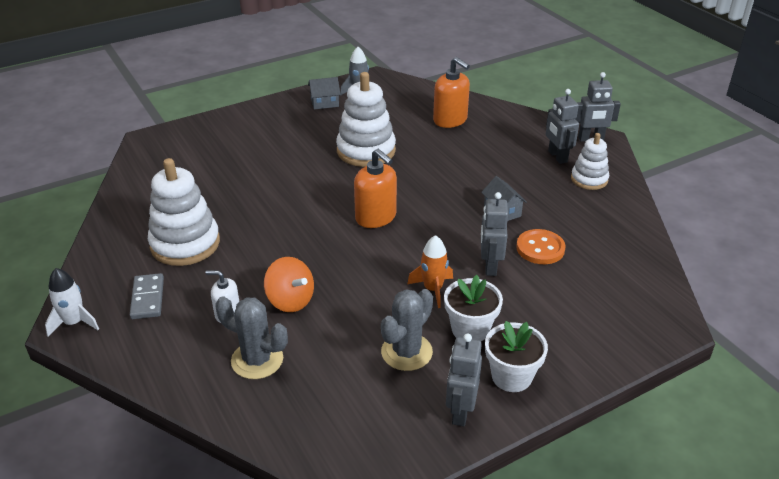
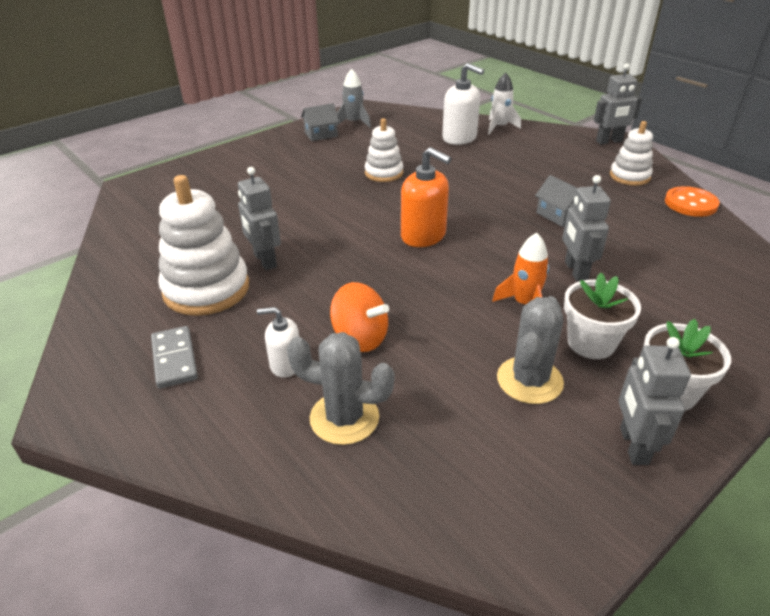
camera: 10 degrees left, 0 degrees up
white rocket [45,268,99,336] -> white rocket moved to [488,73,521,135]
white stacking toy [336,72,396,167] -> white stacking toy [365,118,403,182], size x0.59
orange soap dispenser [433,57,470,128] -> white soap dispenser [442,63,484,145]
orange button [516,229,566,264] -> orange button moved to [665,186,720,217]
grey robot [546,89,579,164] -> grey robot moved to [238,167,281,270]

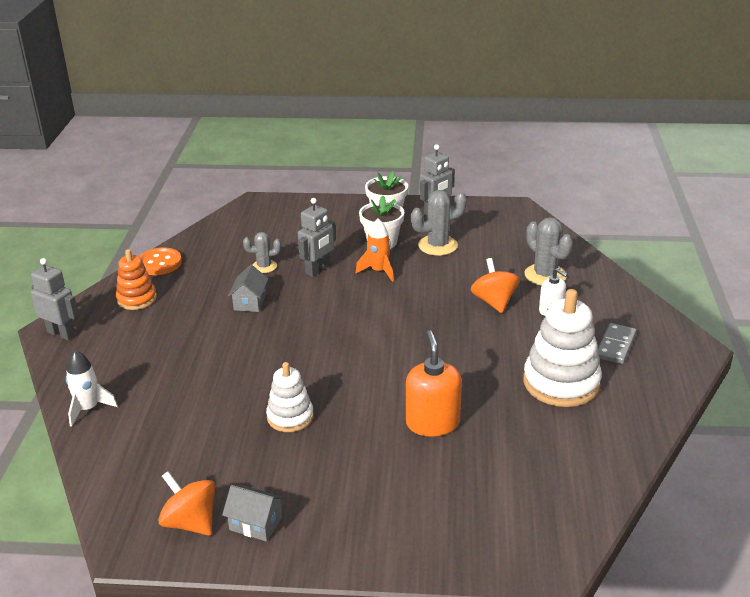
camera: 135 degrees left, 5 degrees down
grey robot [238,167,281,270] -> none
grey rocket [337,69,371,128] -> orange spinning top [158,471,215,536]
orange soap dispenser [401,147,452,247] -> orange soap dispenser moved to [406,330,462,437]
white soap dispenser [442,63,484,145] -> none
white stacking toy [610,121,653,186] -> orange stacking toy [116,249,157,310]
none -> grey cactus [243,232,281,273]

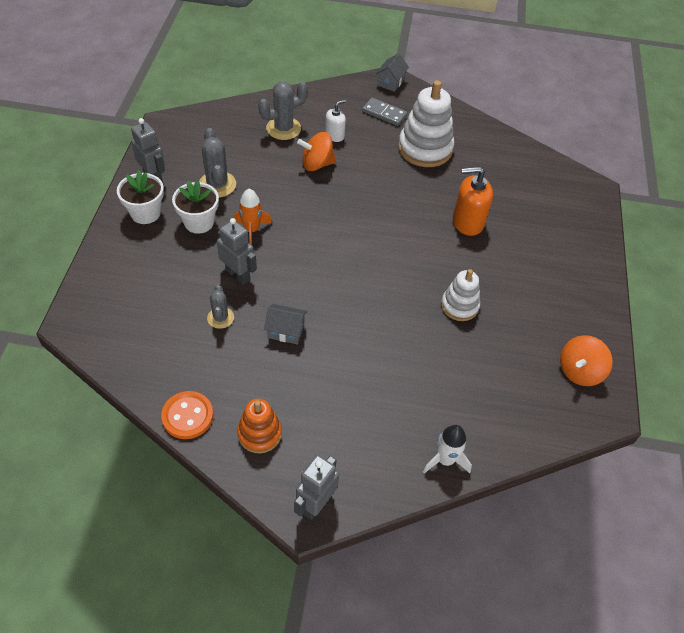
camera: 90 degrees left, 20 degrees up
grey house [222,485,285,542] -> grey house moved to [376,53,409,92]

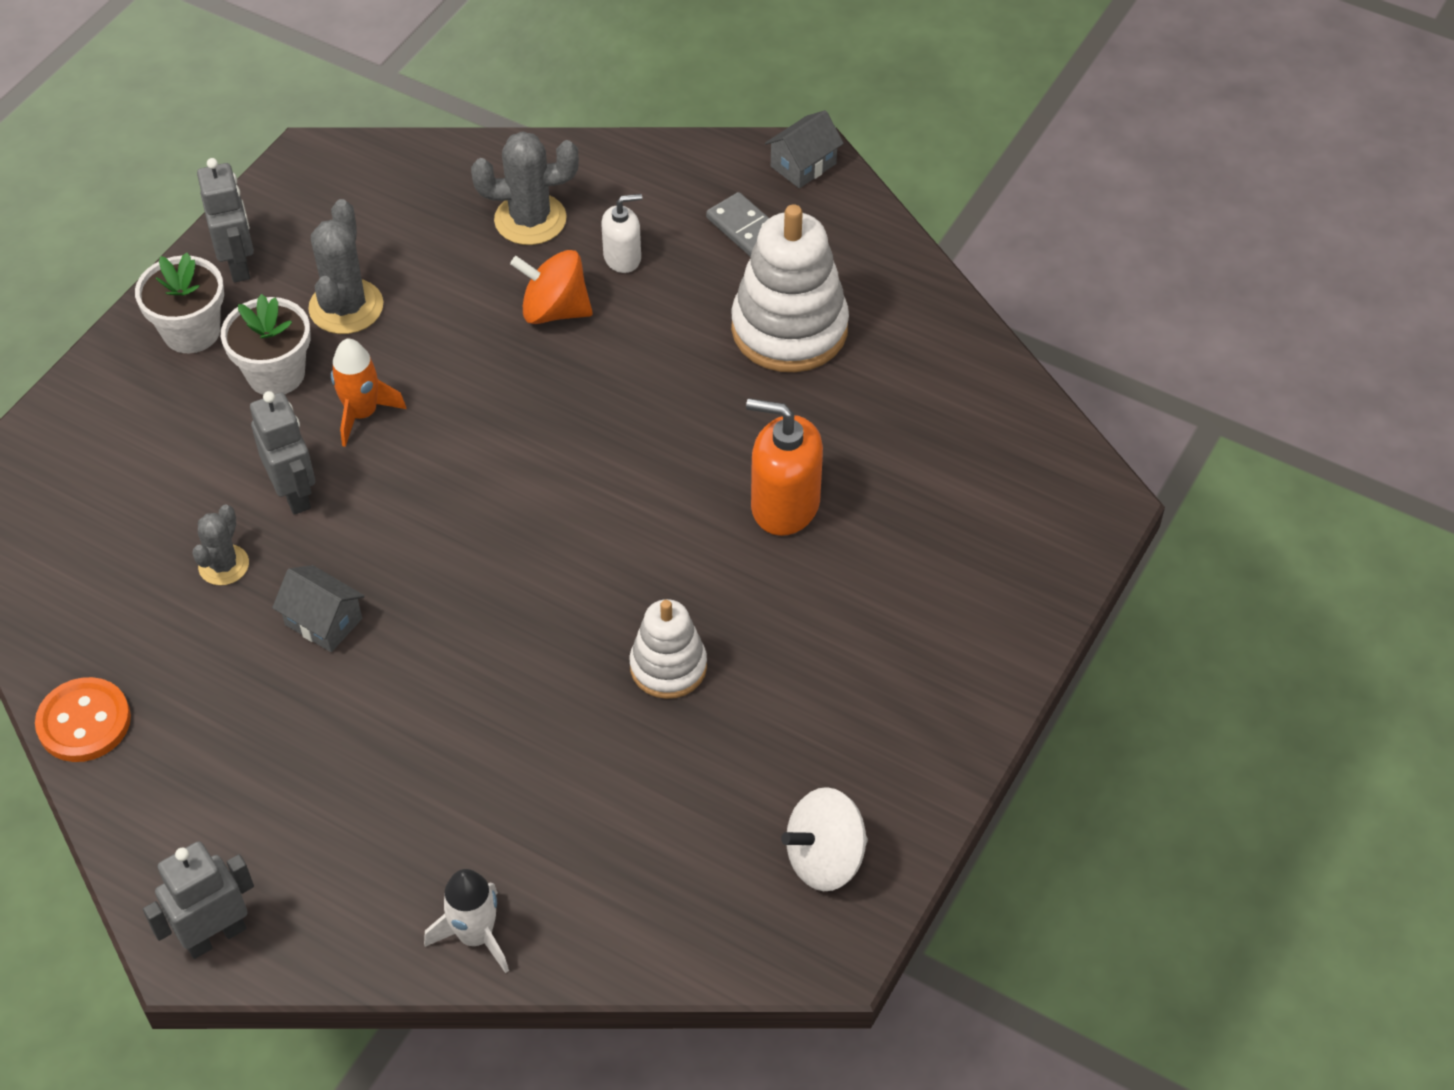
camera: 25 degrees right, 0 degrees up
orange stacking toy [237,399,282,453] -> none
orange spinning top [560,335,613,386] -> white spinning top [781,787,868,891]

